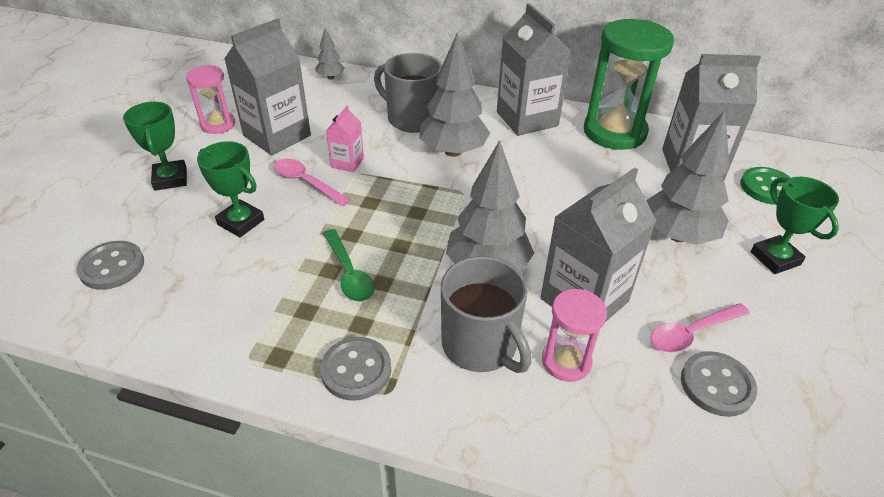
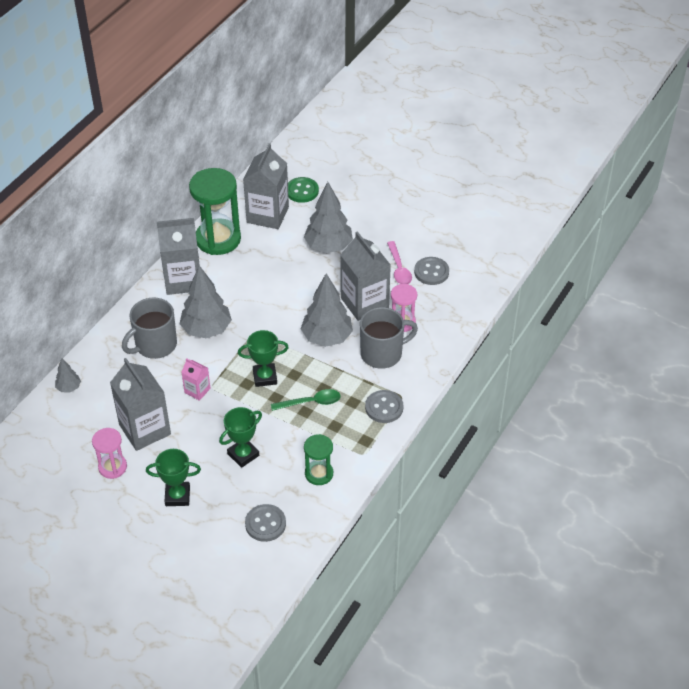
camera: 75 degrees left, 5 degrees up
pink spoon [274,159,350,206] -> none
green trophy [750,177,839,274] -> green trophy moved to [238,330,289,387]
none -> green hourglass [304,434,333,485]

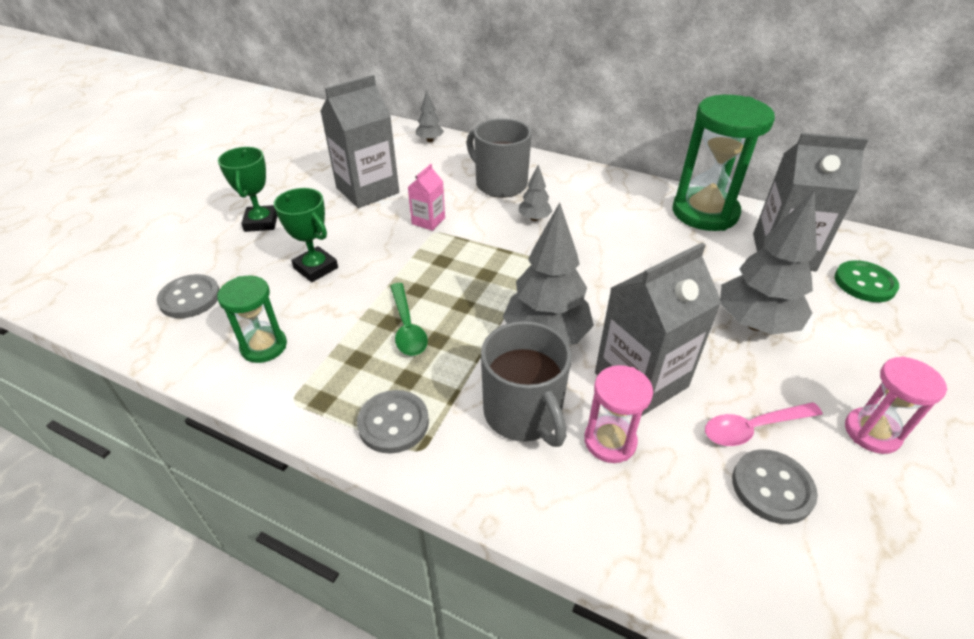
camera: 85 degrees right, 5 degrees down
pink hourglass [92,428,127,479] -> pink hourglass moved to [845,356,947,454]
grey carton [157,218,200,295] -> none
grey tree [180,265,232,338] -> grey tree [518,165,552,221], size x0.49
green trophy [238,330,289,387] -> none

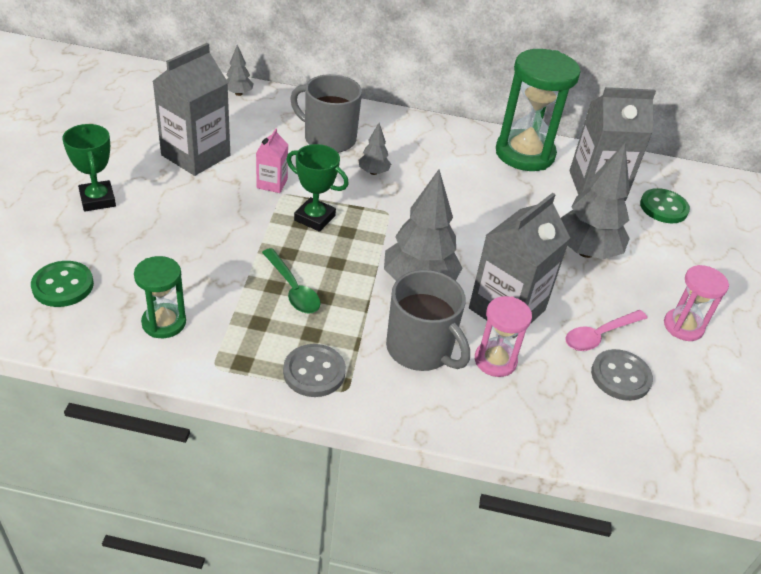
camera: 20 degrees left, 0 degrees up
grey button [157,274,220,318] -> green button [31,261,94,307]
green trophy [274,188,338,282] -> green trophy moved to [287,144,349,232]

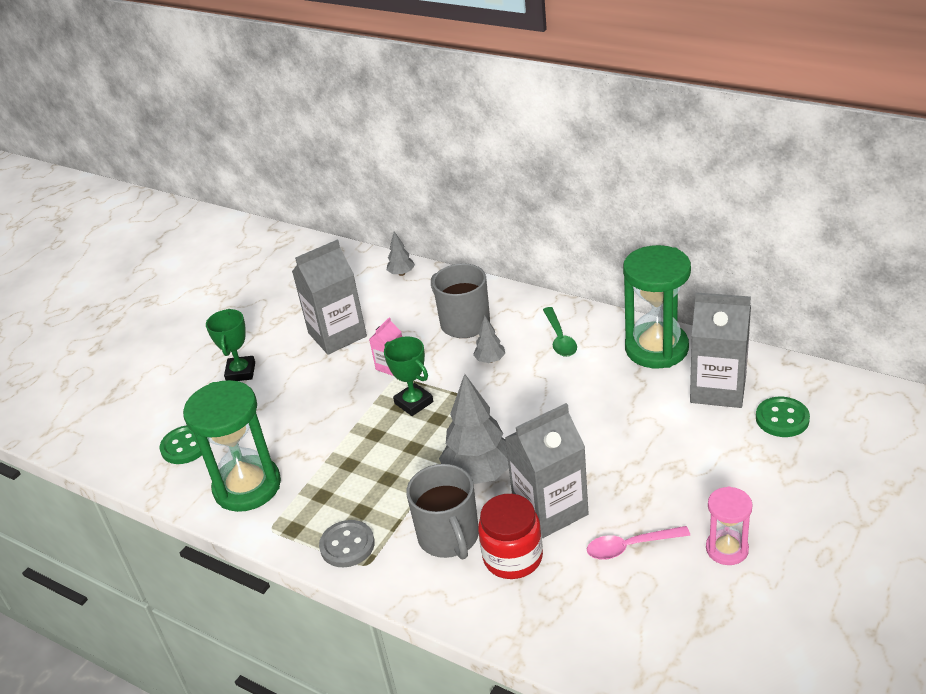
camera: 30 degrees right, 5 degrees down
green hourglass [134,256,186,338] -> green hourglass [183,380,281,512], size x1.85
green spoon [262,248,321,313] -> green spoon moved to [543,307,577,357]
pink hourglass [475,296,532,377] -> red jar [478,494,543,579]
grey tree [561,143,630,259] -> none
grey button [591,349,653,401] -> none

